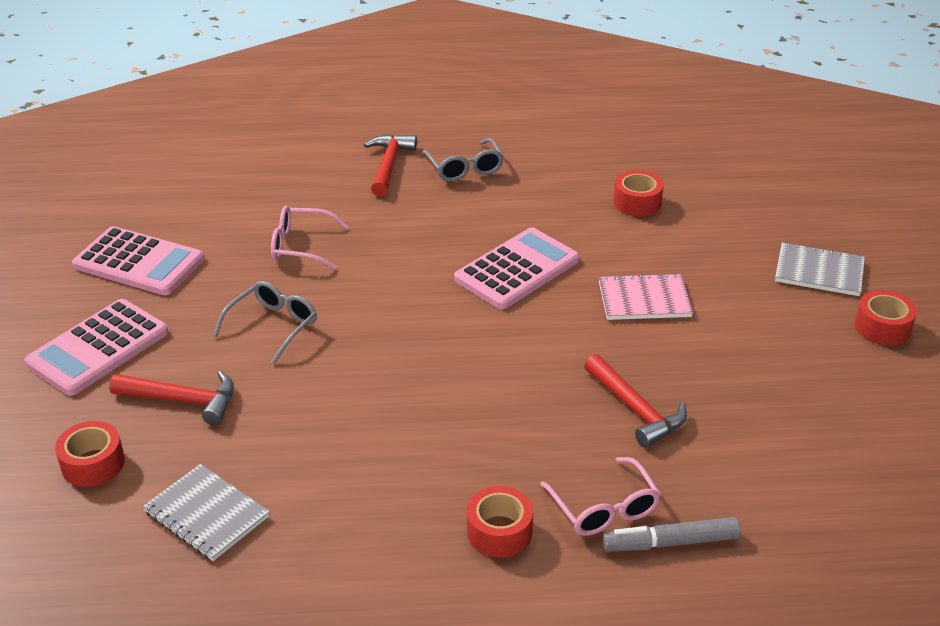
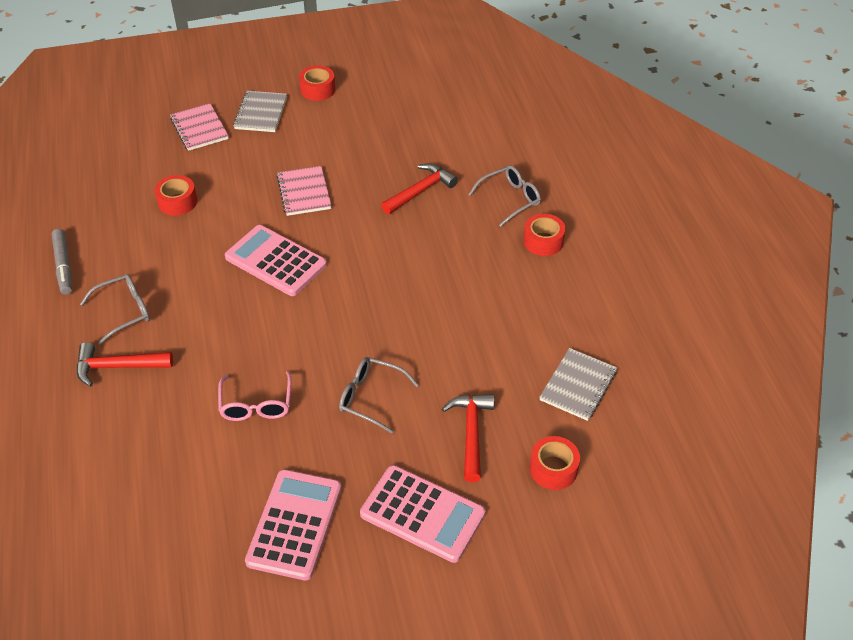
camera: 100 degrees left, 10 degrees up
pink glasses [540,457,661,536] -> grey glasses [468,165,541,227]
grey marker [603,517,740,551] -> grey marker moved to [51,229,72,295]
none -> pink notebook [170,103,229,151]

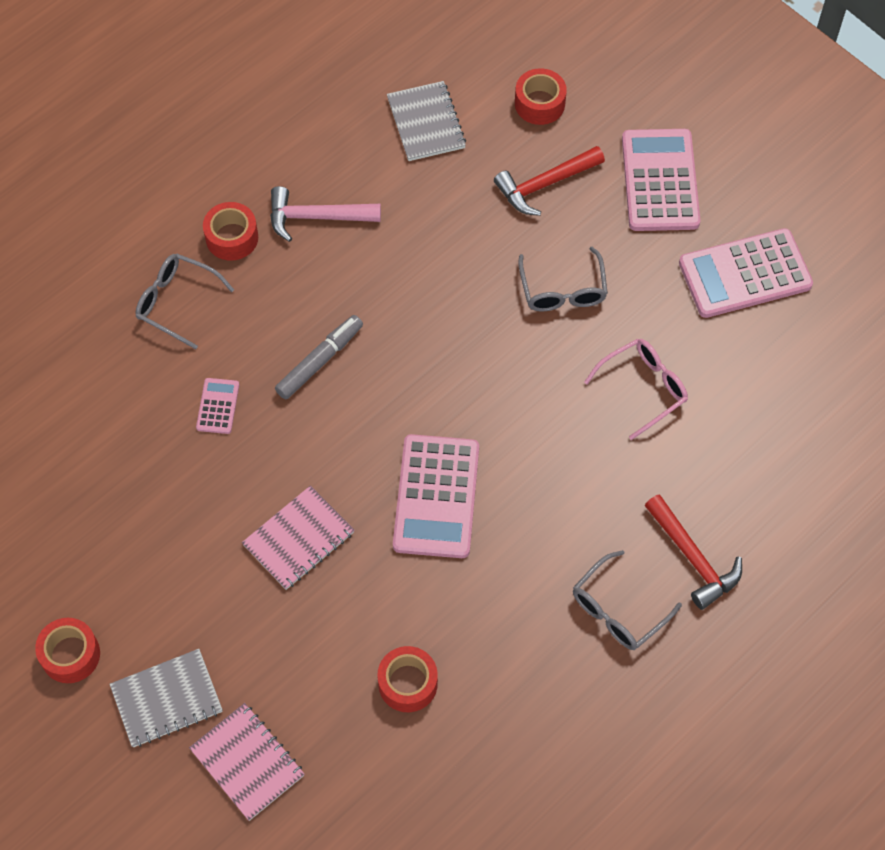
camera: 120 degrees left, 15 degrees up
grey marker [51,229,72,295] -> grey marker moved to [275,315,363,400]
grey glasses [80,274,150,345] -> grey glasses turned 75 degrees counterclockwise [573,550,682,650]
pink notebook [170,103,229,151] -> pink notebook turned 75 degrees counterclockwise [189,703,304,821]
red hammer [381,163,458,214] -> pink calculator [196,378,239,434]
grey notebook [539,348,617,421] -> grey notebook turned 75 degrees clockwise [387,81,466,161]
none -> pink hammer [270,186,381,242]

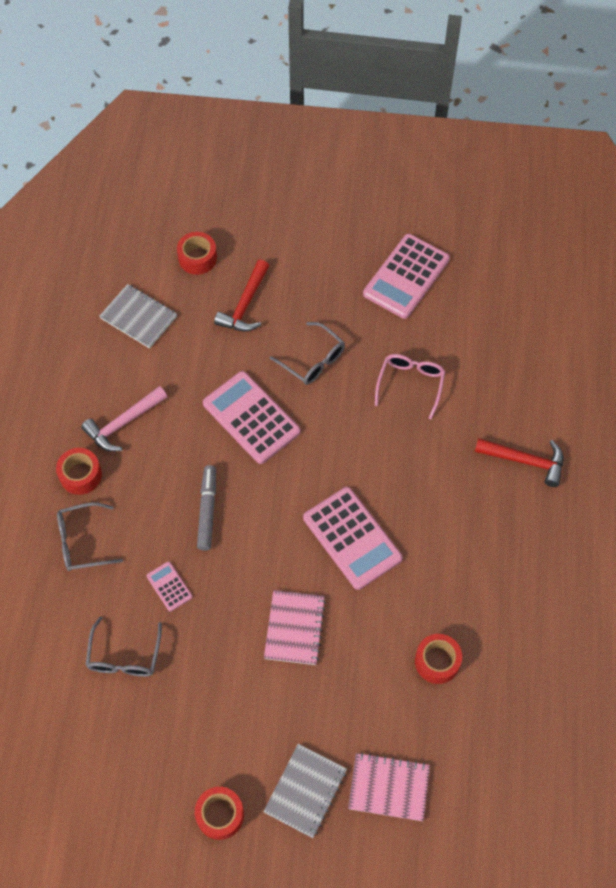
camera: 40 degrees left, 0 degrees up
grey glasses [573,550,682,650] -> grey glasses moved to [86,617,162,677]
pink calculator [622,129,700,231] -> pink calculator moved to [203,371,301,464]

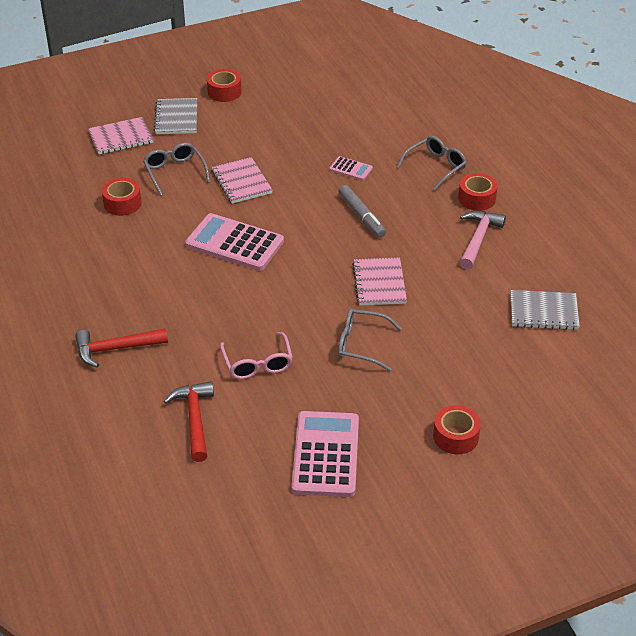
camera: 150 degrees right, 20 degrees down
grey glasses [86,617,162,677] -> grey glasses moved to [143,143,210,196]
red tape [177,232,217,275] -> red tape moved to [433,405,481,454]
pink calculator [203,371,301,464] -> pink notebook [352,257,407,306]
red hammer [214,260,269,331] -> red hammer moved to [164,381,214,462]

